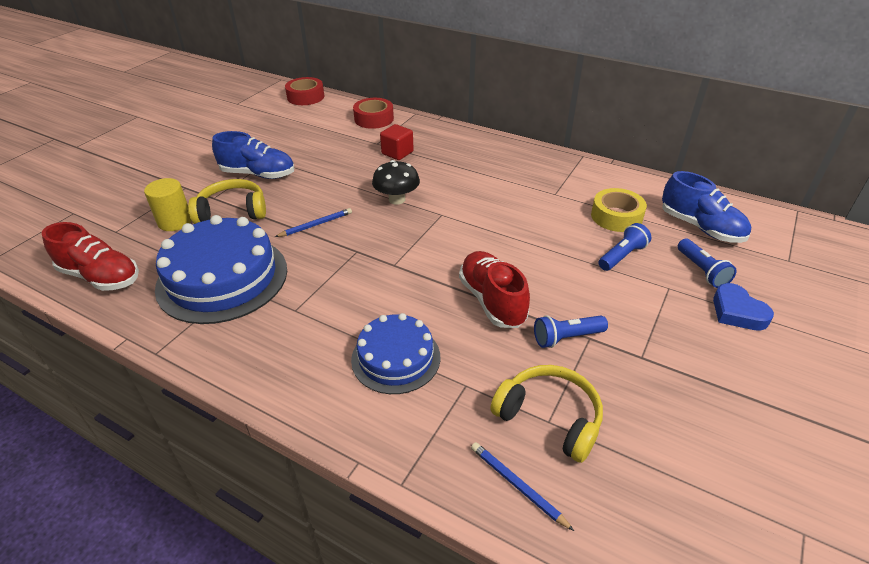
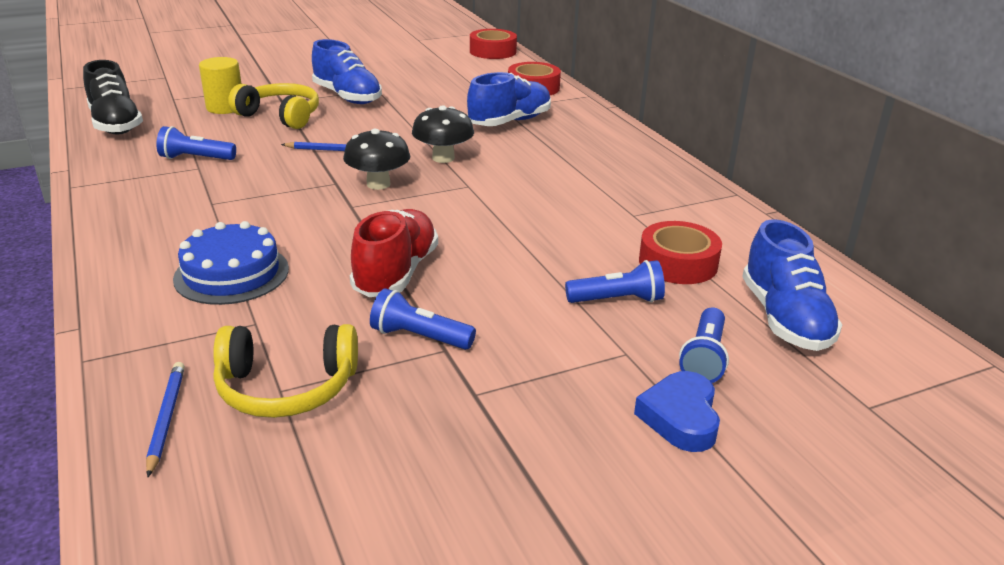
camera: 35 degrees right, 10 degrees down
red shoe [42,222,139,291] -> black shoe [83,60,143,135]
blue cake [155,215,287,324] -> blue flashlight [156,126,236,160]
red cube [380,124,414,160] -> blue shoe [467,72,551,126]
yellow headphones [490,365,603,463] -> yellow headphones turned 105 degrees clockwise [213,324,358,418]
yellow tape [591,188,647,232] -> red tape [639,221,722,284]
none -> black mushroom [343,129,410,190]

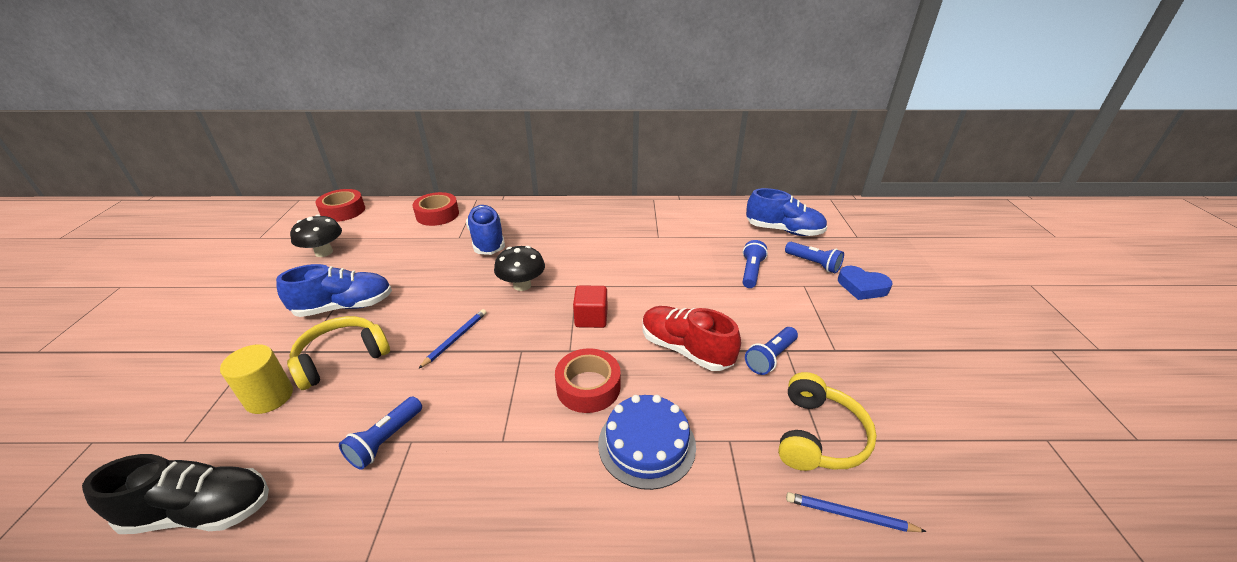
camera: 65 degrees left, 5 degrees up
black mushroom [343,129,410,190] -> black mushroom moved to [290,215,342,257]
red tape [639,221,722,284] -> red tape moved to [555,348,621,413]
none -> red cube [573,285,607,328]

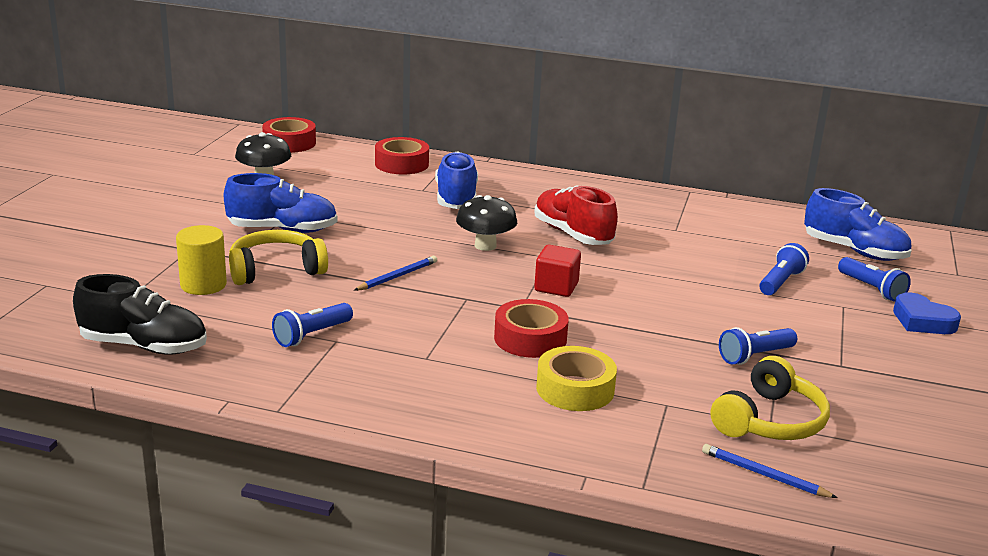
camera: 15 degrees right, 10 degrees down
blue cake [598,395,696,490] -> yellow tape [536,346,617,411]
red shoe [642,306,741,371] -> red shoe moved to [534,185,618,245]

